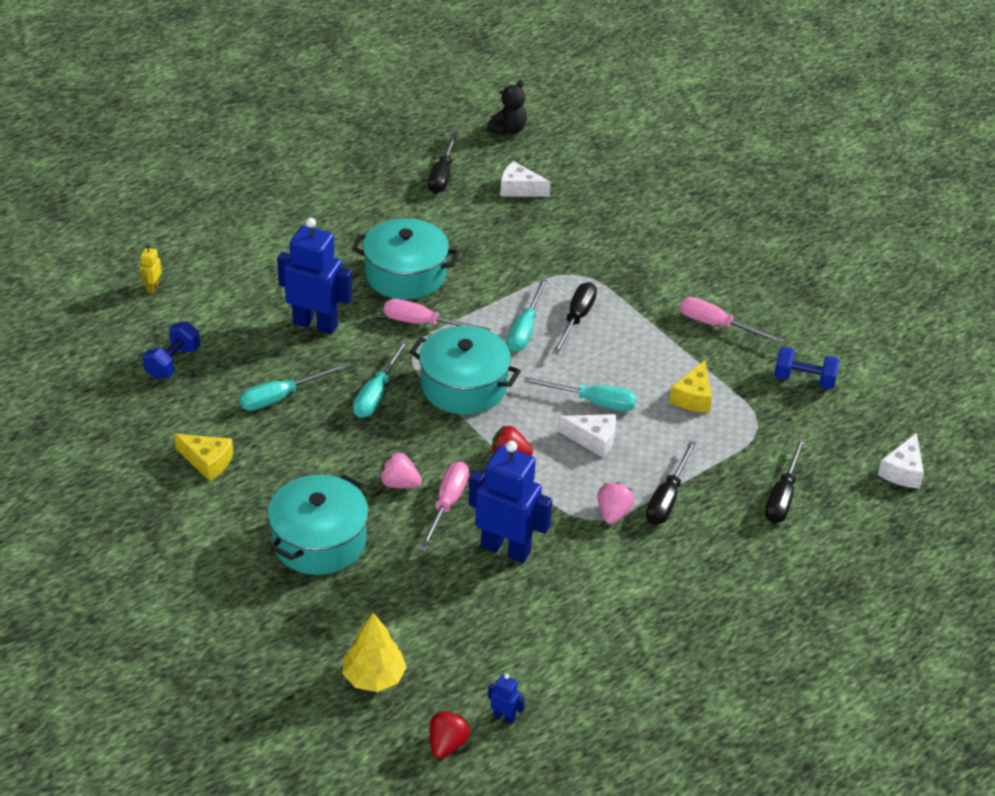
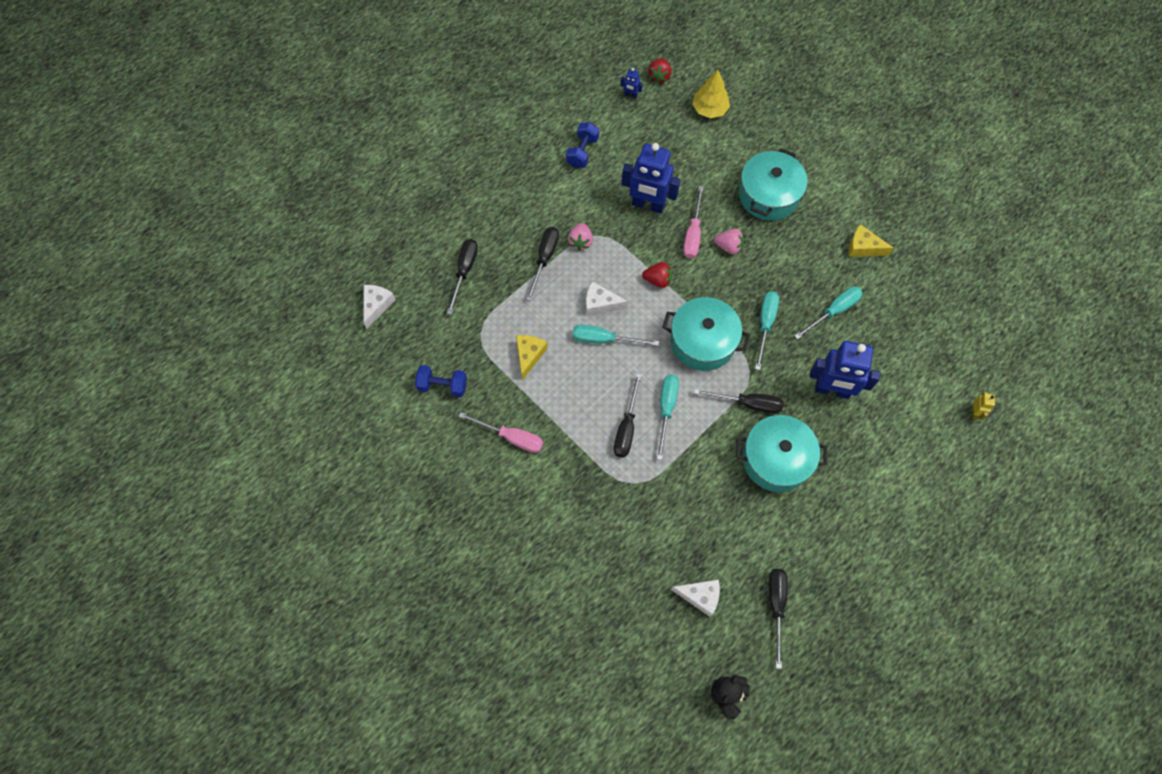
camera: 175 degrees right, 25 degrees up
blue dumbbell [143,322,200,379] -> blue dumbbell moved to [566,122,599,168]
pink screwdriver [384,299,490,331] -> black screwdriver [694,389,784,414]

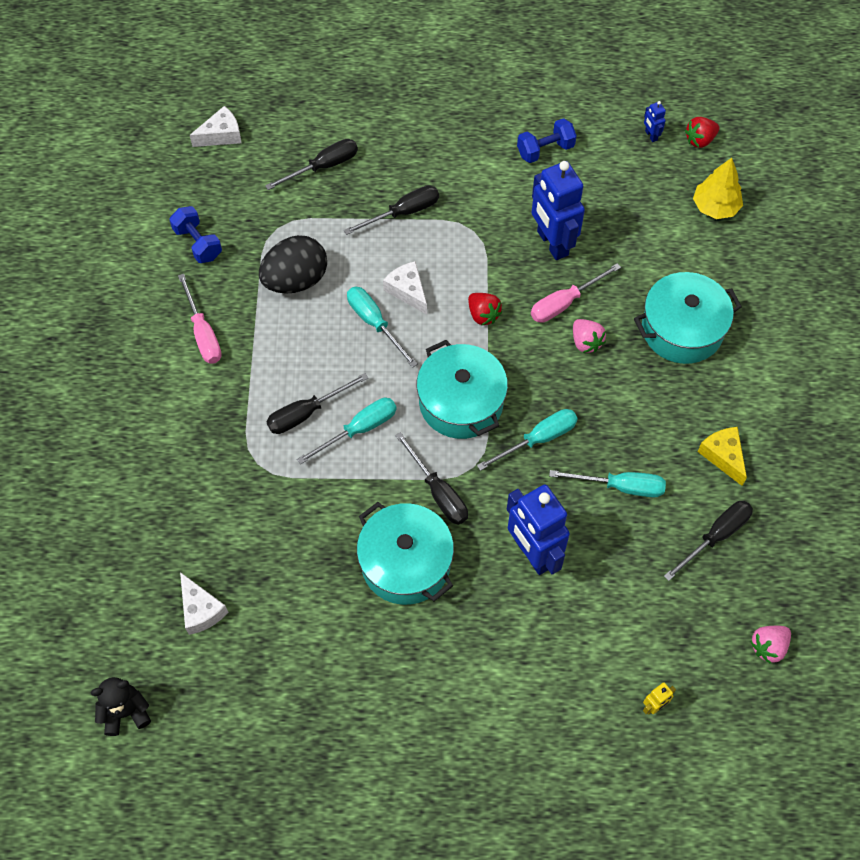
camera: 45 degrees right, 5 degrees down
yellow cheese [516,335,548,380] -> black egg [259,235,327,294]
pink strawberry [568,223,593,251] -> pink strawberry moved to [750,626,791,664]
black screwdriver [769,569,788,669] -> black screwdriver moved to [664,501,753,581]

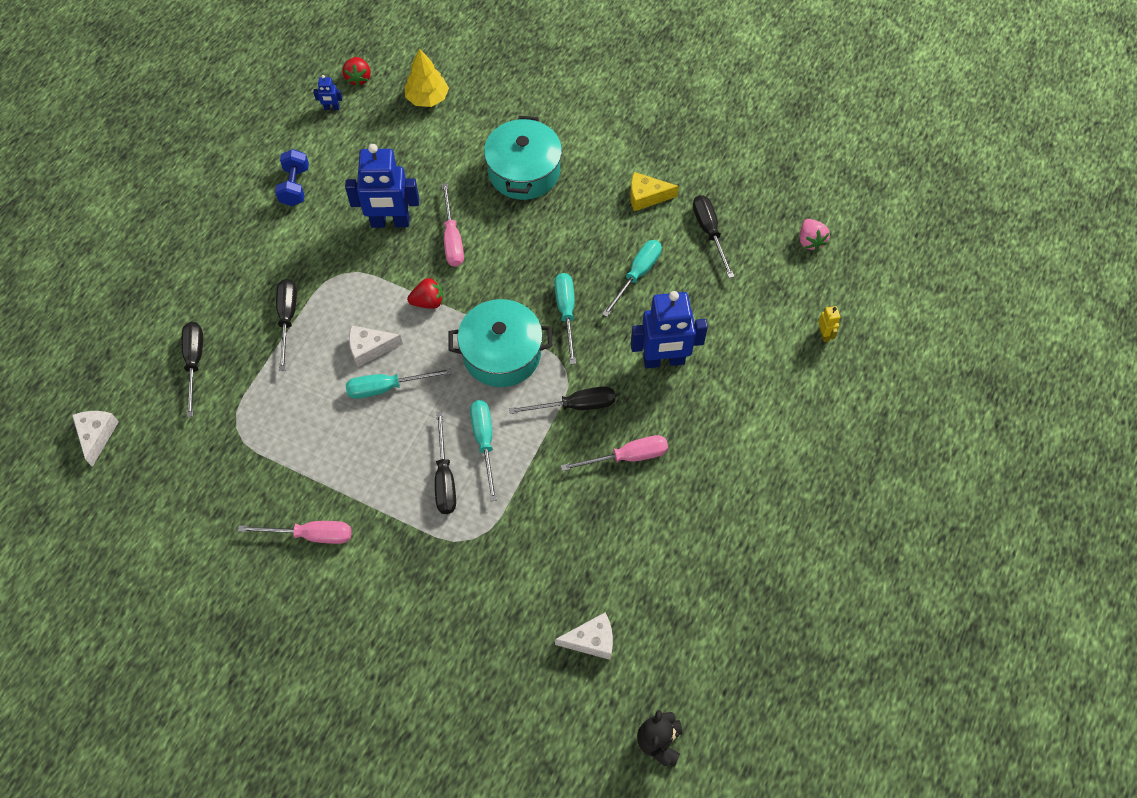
camera: 65 degrees left, 0 degrees up
blue dumbbell [169,206,222,263] -> none
black egg [259,235,327,294] -> none
turquoise pot [357,502,454,605] -> pink screwdriver [561,435,668,471]
pink strawberry [573,319,606,353] -> none

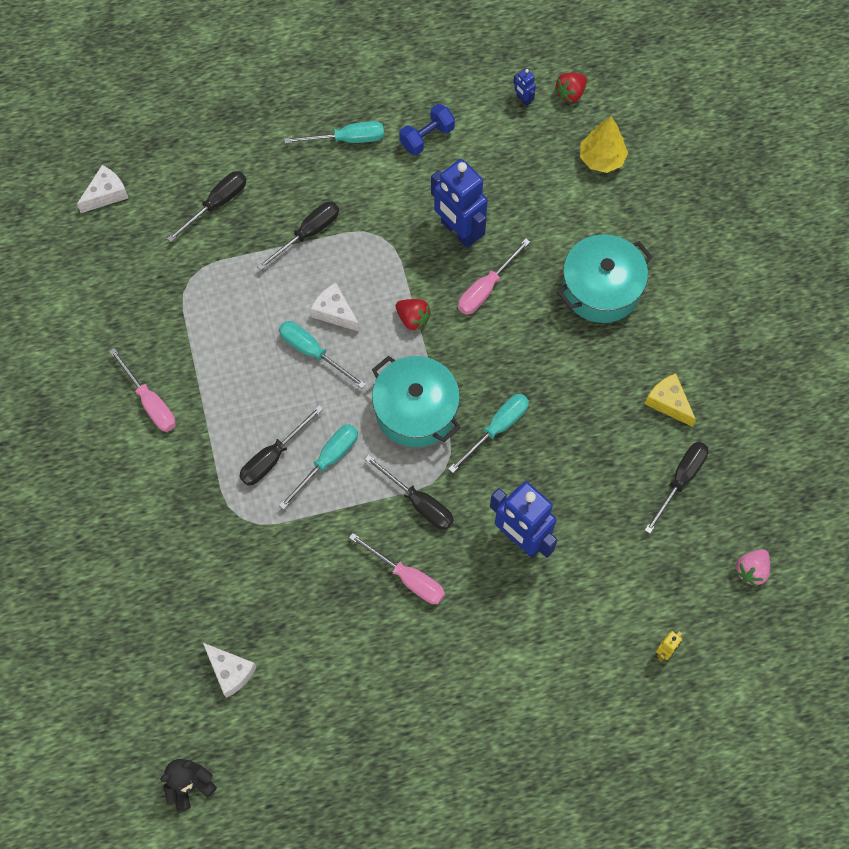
camera: 50 degrees right, 5 degrees up
turquoise screwdriver [602,240,662,317] -> turquoise screwdriver moved to [284,121,384,144]

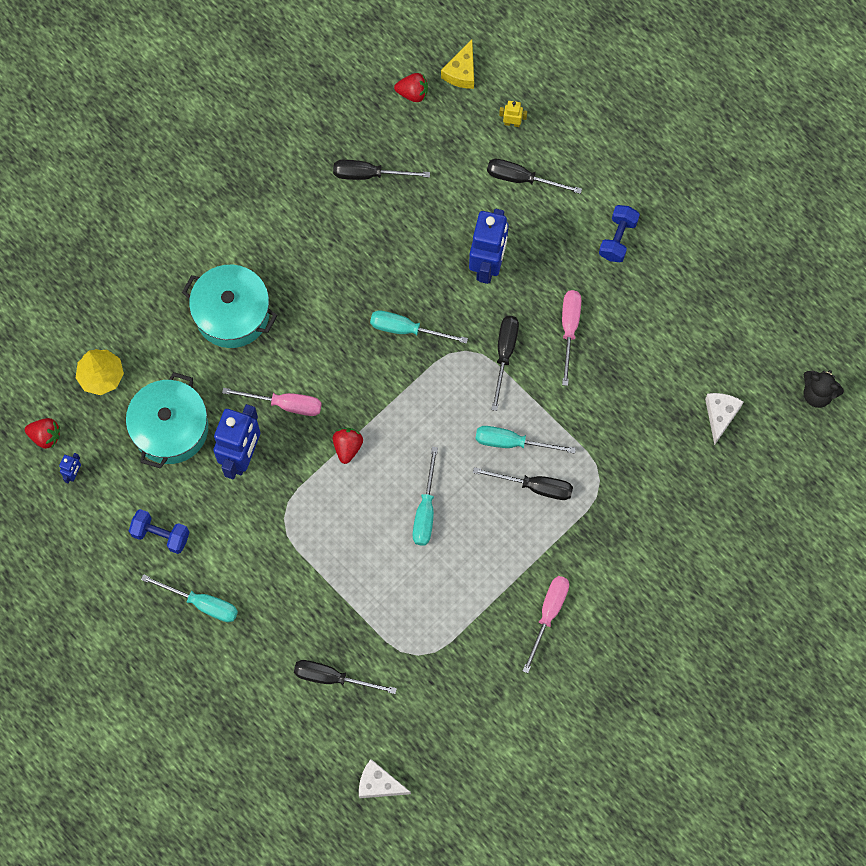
camera: 120 degrees left, 5 degrees up
black screwdriver [257,202,339,270] -> black screwdriver moved to [487,159,582,194]
turquoise screwdriver [284,121,384,144] -> turquoise screwdriver turned 150 degrees clockwise [141,574,238,622]
white cheese [310,283,360,332] -> none
turquoise pot [372,356,461,447] -> turquoise pot moved to [126,372,208,469]
yellow cheese [645,373,696,427] -> yellow cheese moved to [441,39,474,89]
pink strawberry [735,549,770,587] -> red strawberry [394,73,428,102]
none -> blue dumbbell [599,205,640,262]

